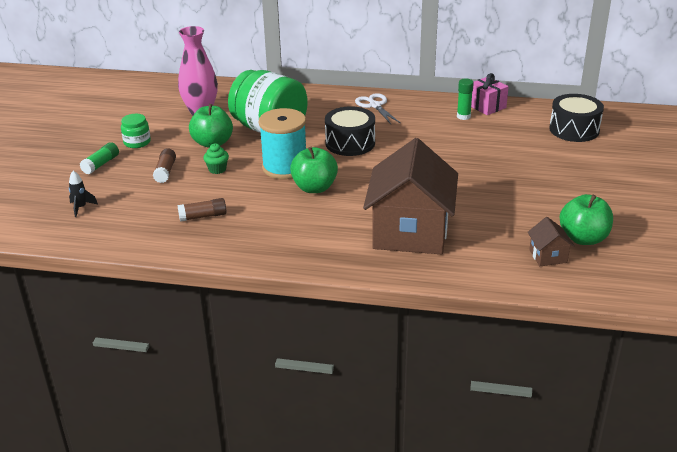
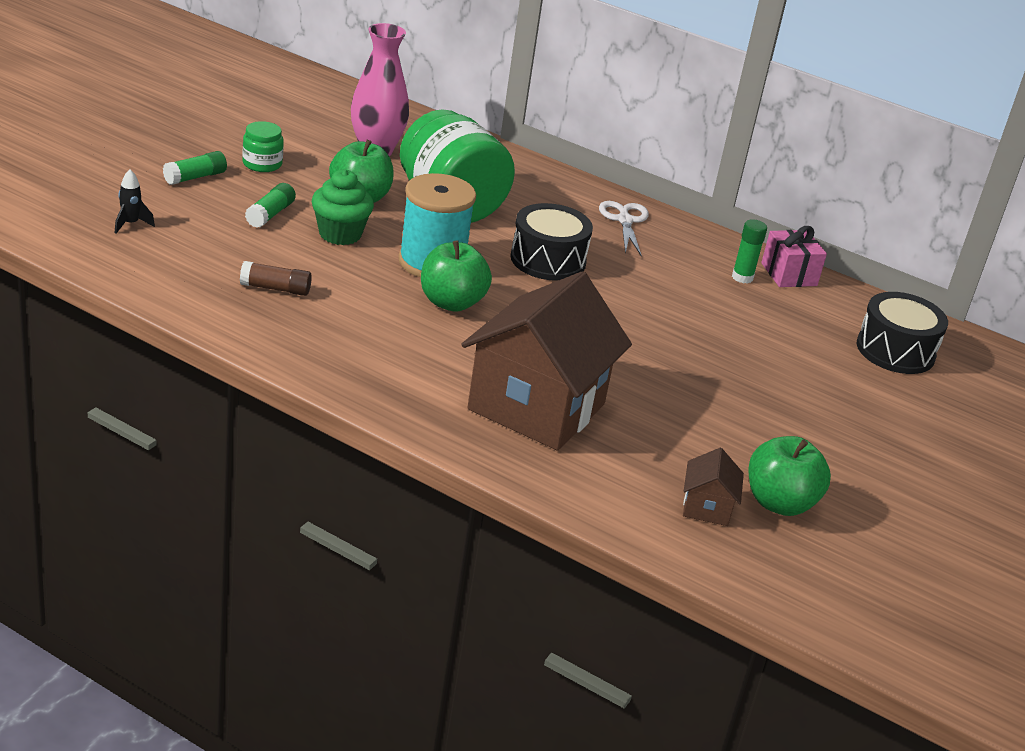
camera: 15 degrees right, 0 degrees up
brown glue stick [153,148,176,183] -> green glue stick [245,183,296,228]
green cupcake [203,143,229,174] -> green cupcake [312,169,374,245], size x1.66

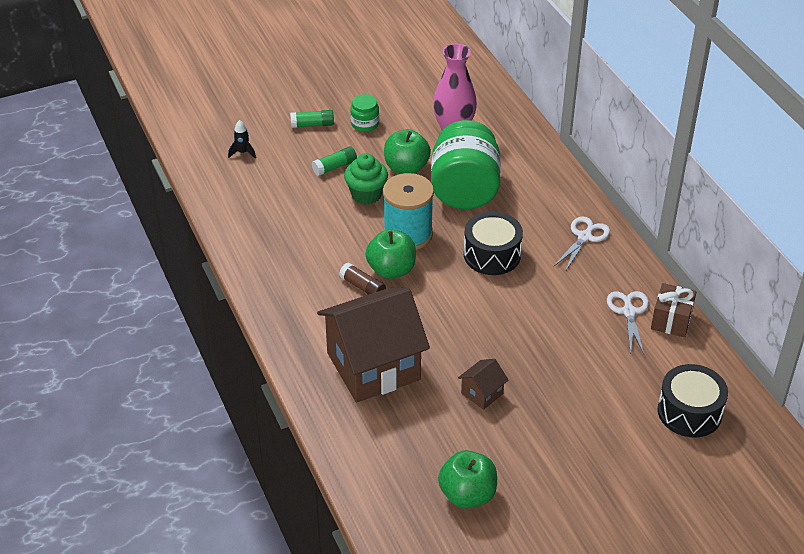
camera: 40 degrees right, 10 degrees up
brown glue stick [240,261,312,296] -> brown glue stick moved to [339,263,386,295]
brown house [683,448,744,526] -> brown house moved to [458,359,509,410]
green glue stick [732,219,767,284] -> white scissors [607,291,649,354]
pink gift [761,226,827,287] -> brown gift [651,283,696,337]

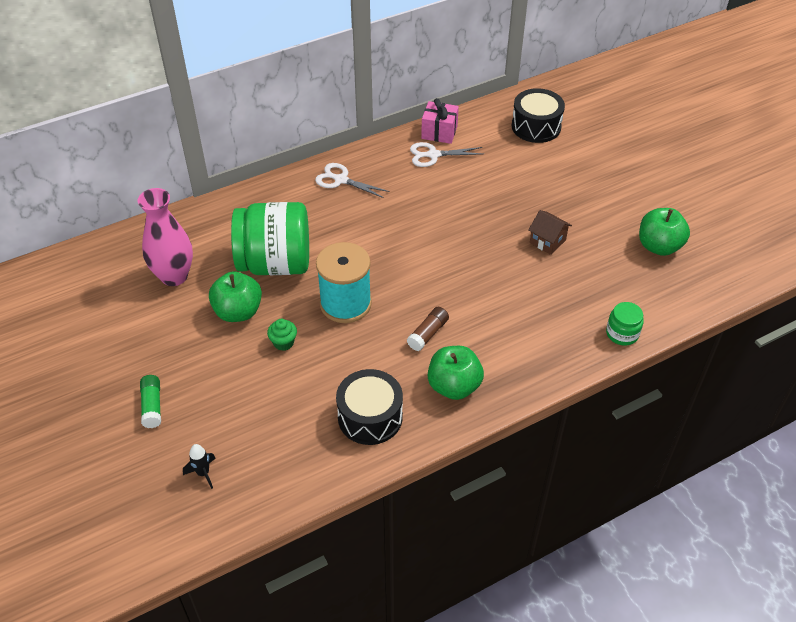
camera: 95 degrees left, 5 degrees up
green glue stick [312,146,357,176] -> none
brown house [317,288,430,403] -> none
green cupcake [344,153,388,205] -> green cupcake [267,319,297,351], size x0.60
green jar [350,94,379,132] -> green jar moved to [606,302,644,346]
green apple [365,229,416,279] -> green apple moved to [428,346,484,400]
black drum [464,212,523,275] -> black drum moved to [336,369,403,445]
brown gift [651,283,696,337] -> pink gift [421,98,459,144]

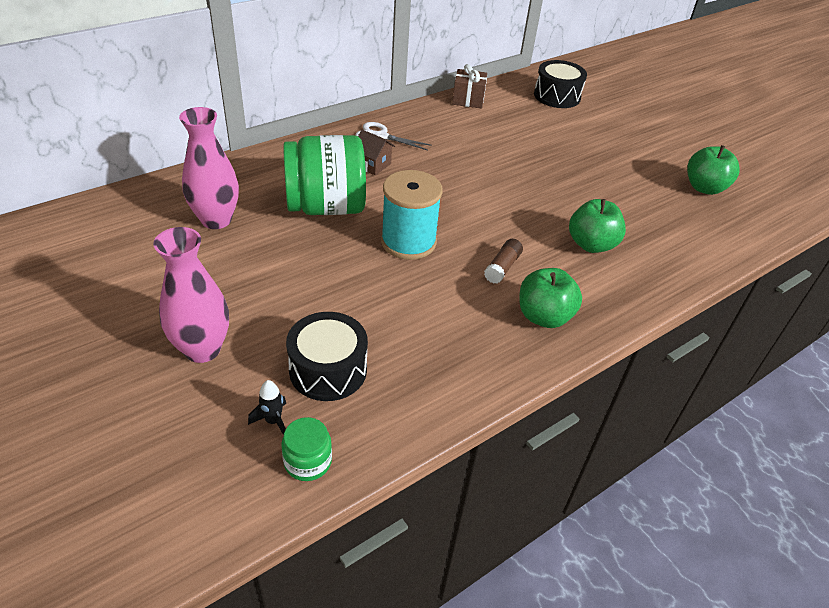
camera: 10 degrees left, 5 degrees down
green glue stick [140,375,161,428] -> pink vase [153,227,229,363]
green apple [209,271,262,322] -> green apple moved to [569,199,626,253]
green cupcake [267,319,297,351] -> none
black drum [336,369,403,445] -> black drum moved to [286,312,368,401]
white scissors [410,142,483,167] -> none
pink gift [421,98,459,144] -> brown gift [452,64,487,109]
brown house [528,210,572,255] -> brown house moved to [358,130,395,175]
green jar [606,302,644,346] -> green jar moved to [281,417,332,481]

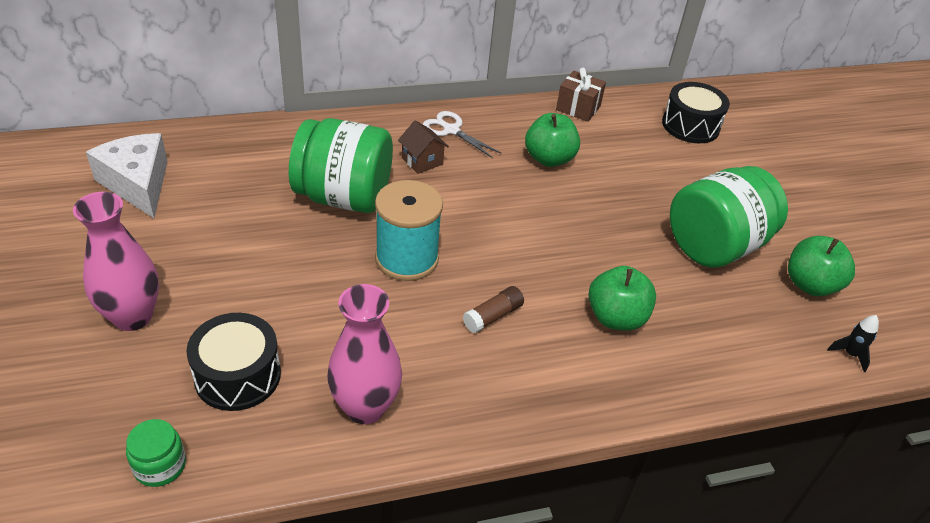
camera: 20 degrees right, 0 degrees up
pink vase [179,107,239,229] -> pink vase moved to [327,284,402,424]
black rocket [248,380,286,435] -> black rocket moved to [827,315,879,372]
green apple [519,268,582,328] -> green apple moved to [525,113,580,167]
none -> white cheese [86,133,168,218]
none -> green jar [670,166,788,268]

